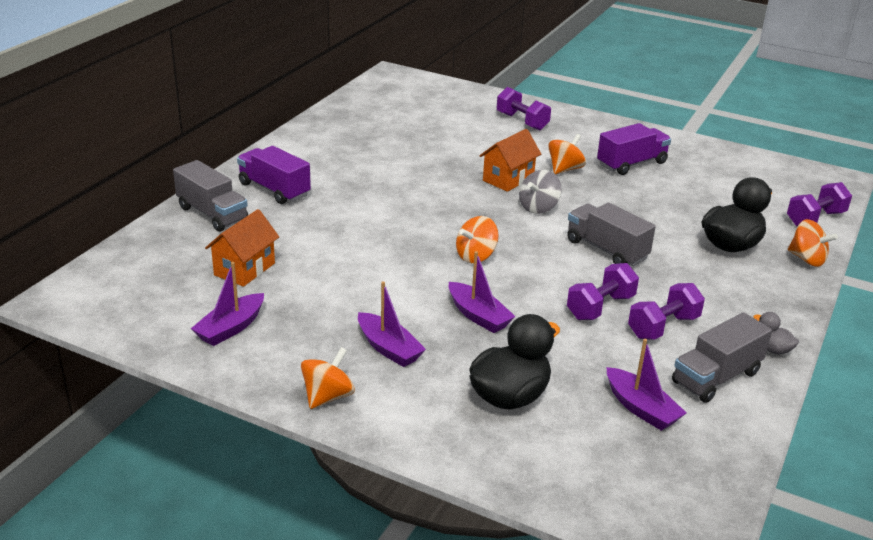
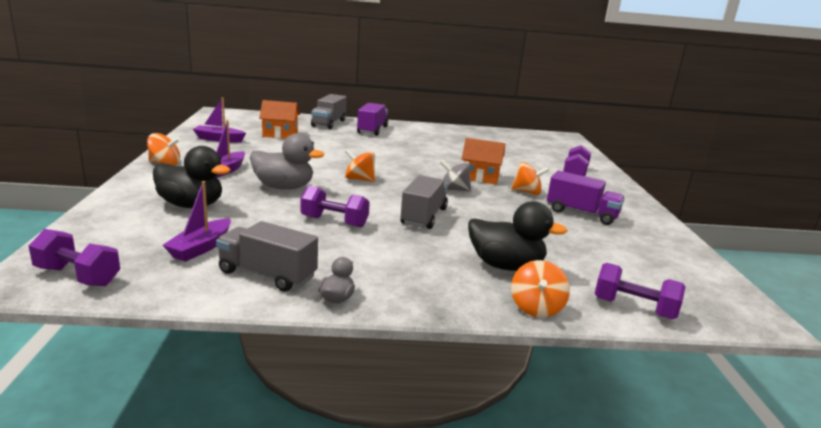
camera: 60 degrees right, 10 degrees down
purple boat [449,251,516,333] -> grey duck [250,133,324,190]
purple dumbbell [628,283,705,340] -> purple dumbbell moved to [29,229,120,286]

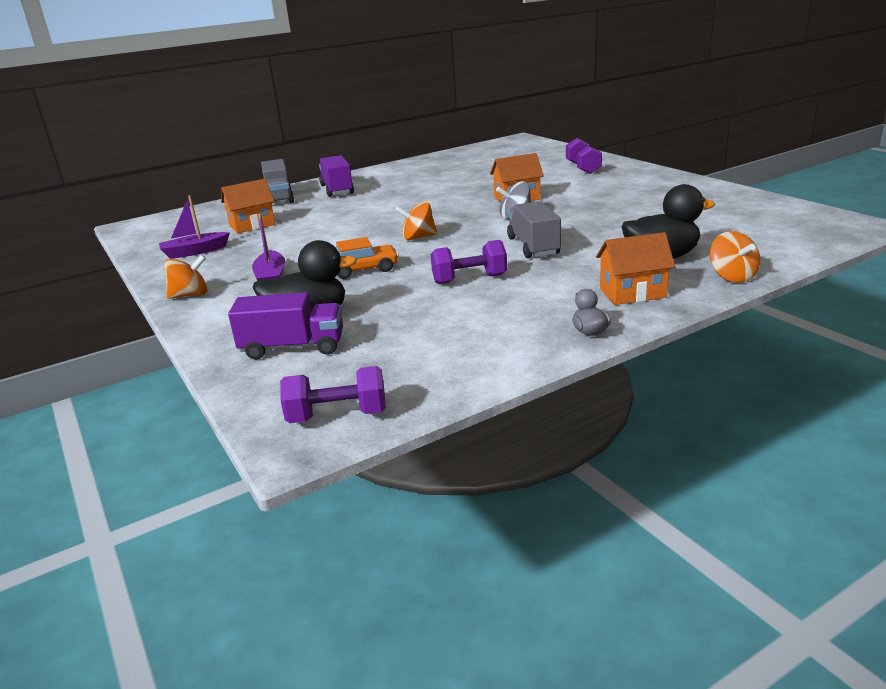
camera: 25 degrees left, 5 degrees up
purple boat [162,181,231,262] -> none
grey truck [216,221,318,291] -> none
grey duck [250,133,324,190] -> orange car [336,237,399,279]
orange spinning top [511,162,549,195] -> none
purple truck [547,171,625,225] -> purple truck moved to [228,292,343,360]
purple dumbbell [594,263,686,319] -> none
none -> orange house [596,232,675,305]

